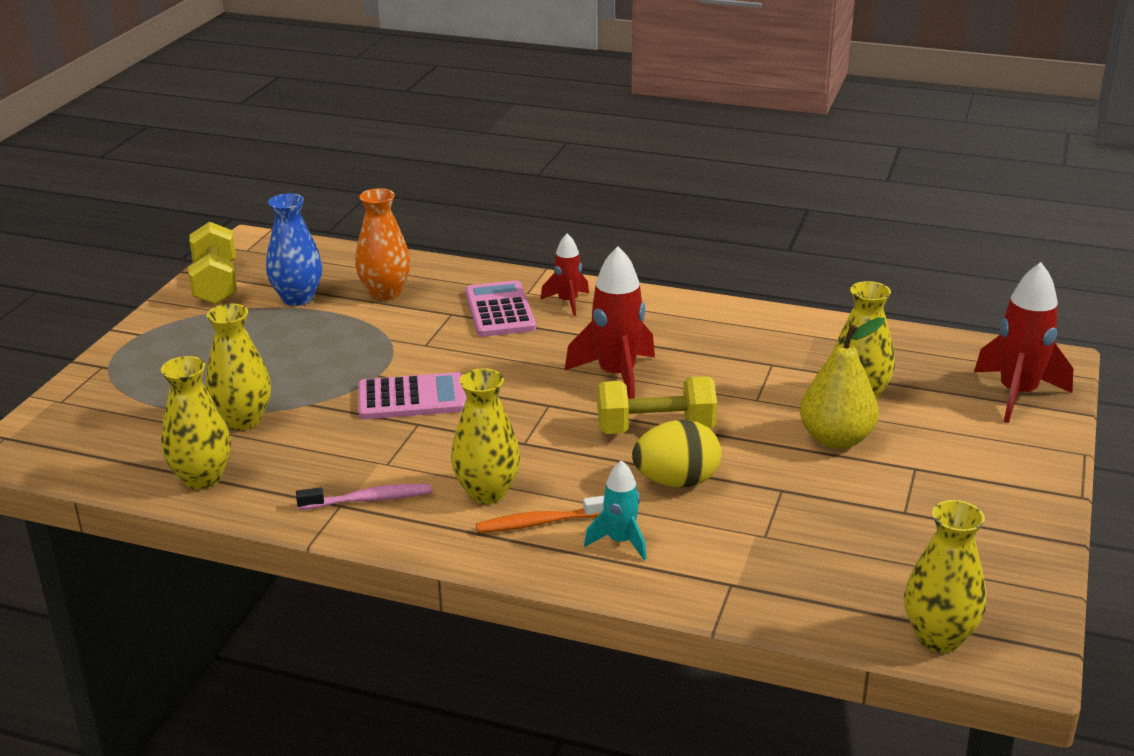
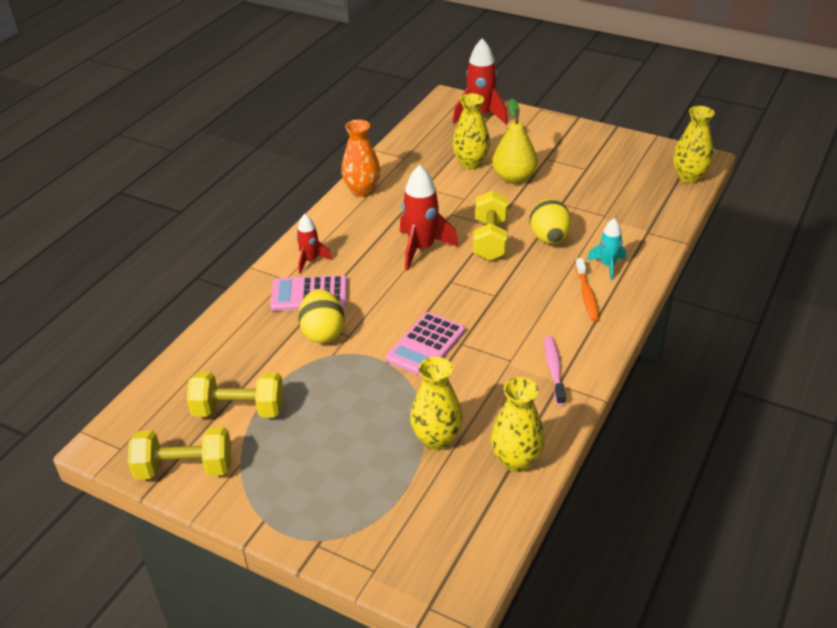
camera: 80 degrees left, 10 degrees up
blue vase [266,193,322,306] -> yellow dumbbell [187,372,284,418]
orange vase [355,188,411,300] -> orange vase moved to [341,120,380,197]
pink calculator [358,372,466,419] -> pink calculator turned 150 degrees counterclockwise [386,312,465,377]
yellow vase [451,368,520,504] -> none
none -> yellow egg [298,289,344,343]

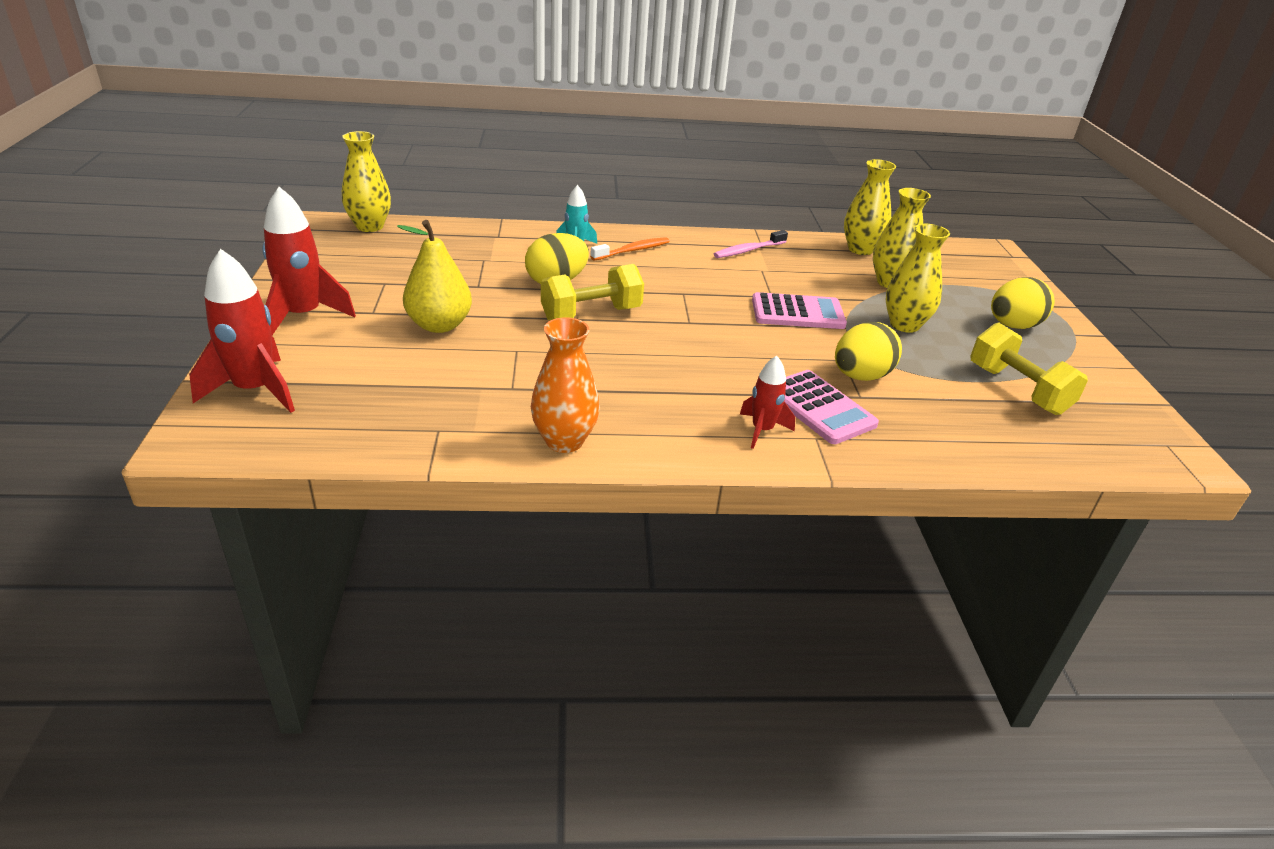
camera: 125 degrees left, 5 degrees down
yellow dumbbell [128,427,231,480] -> none
red rocket [400,165,459,271] -> red rocket moved to [262,187,356,335]
yellow vase [453,93,490,169] -> yellow vase moved to [886,224,950,333]
none -> yellow egg [991,277,1055,329]

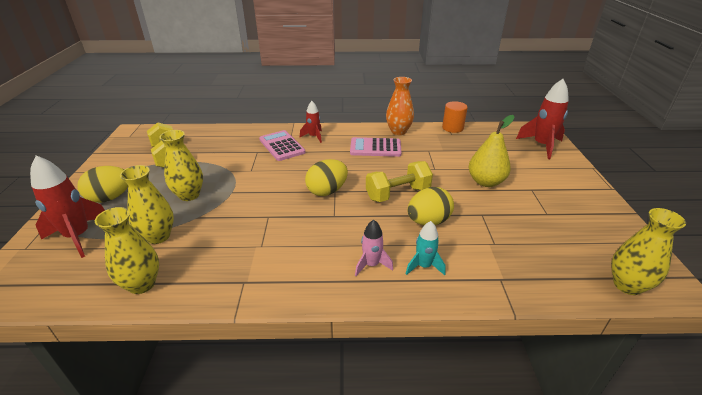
camera: 175 degrees left, 0 degrees up
red rocket [262,187,356,335] -> red rocket moved to [30,155,105,258]
orange toothbrush [590,237,669,261] -> pink rocket [355,220,393,276]
pink toothbrush [714,230,788,258] -> none
pink calculator [752,292,847,329] -> pink calculator moved to [350,137,402,157]
yellow egg [835,322,902,381] -> yellow egg moved to [305,159,348,196]
none -> orange cylinder [442,101,468,133]

